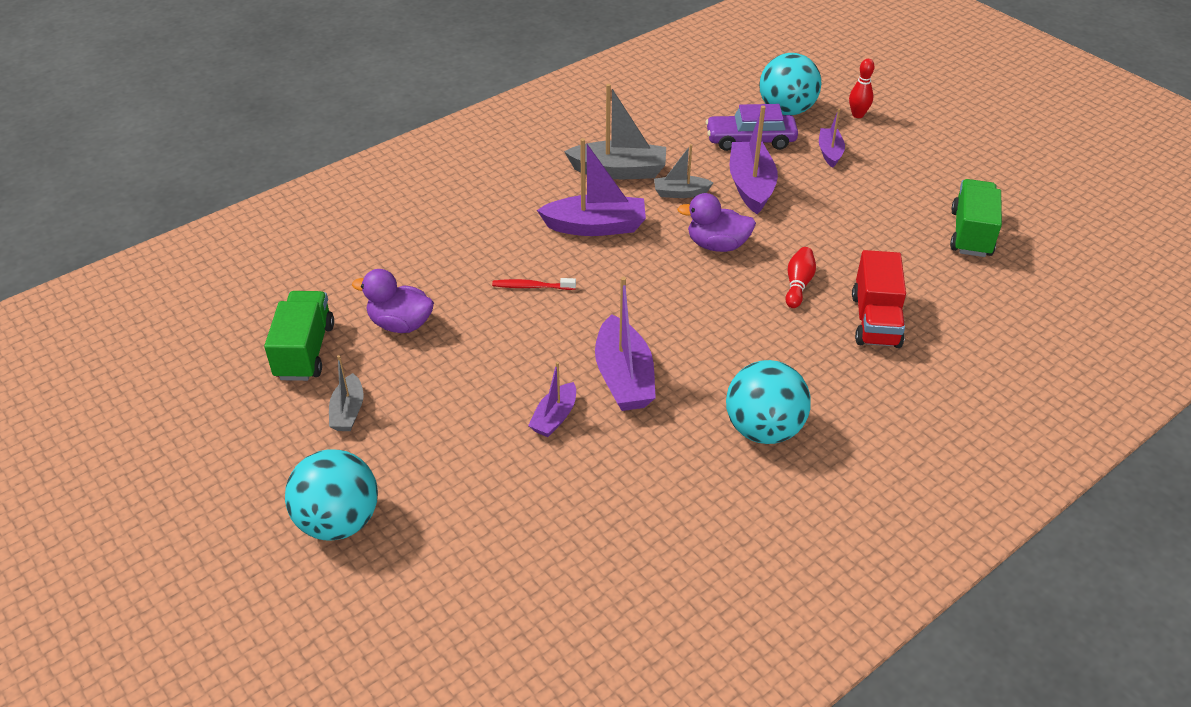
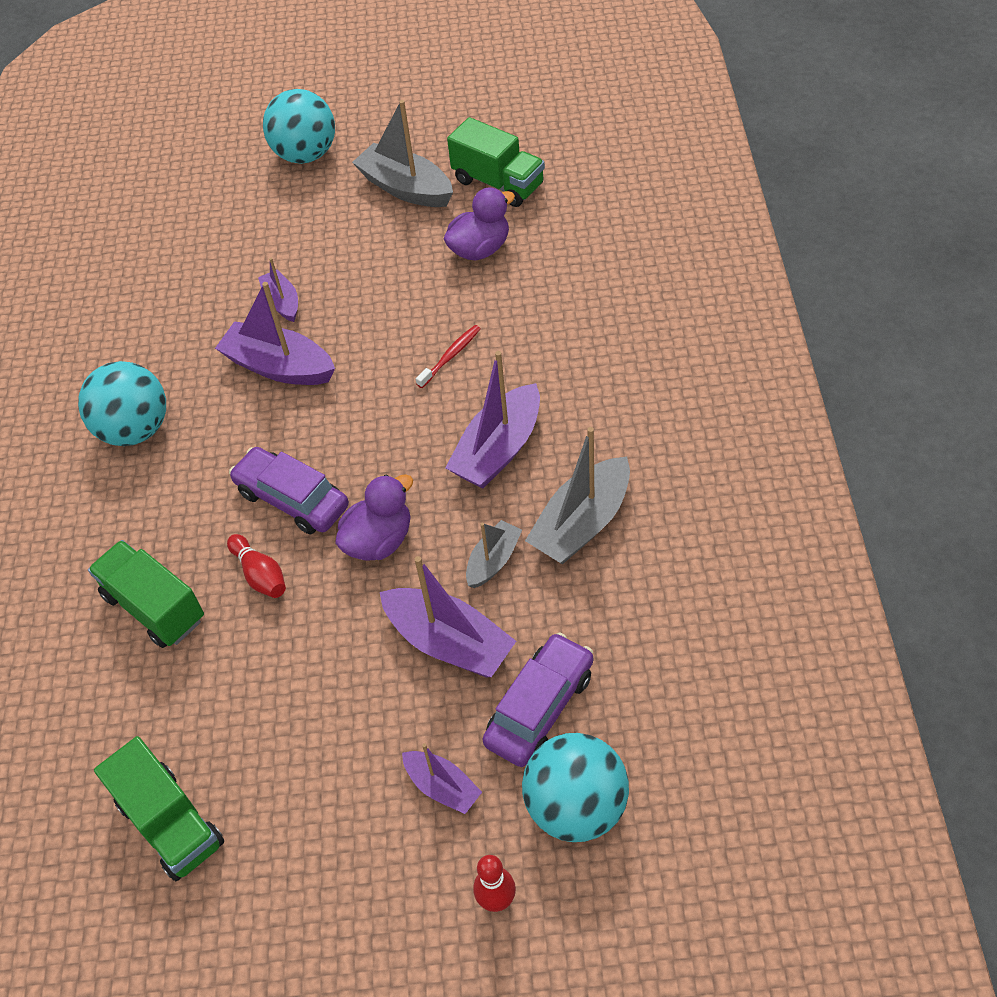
camera: 130 degrees right, 10 degrees up
grey boat [329,355,364,431] -> grey boat [352,100,453,207], size x1.75
red truck [852,250,906,348] -> green truck [88,540,204,648]
none -> purple car [229,447,349,534]

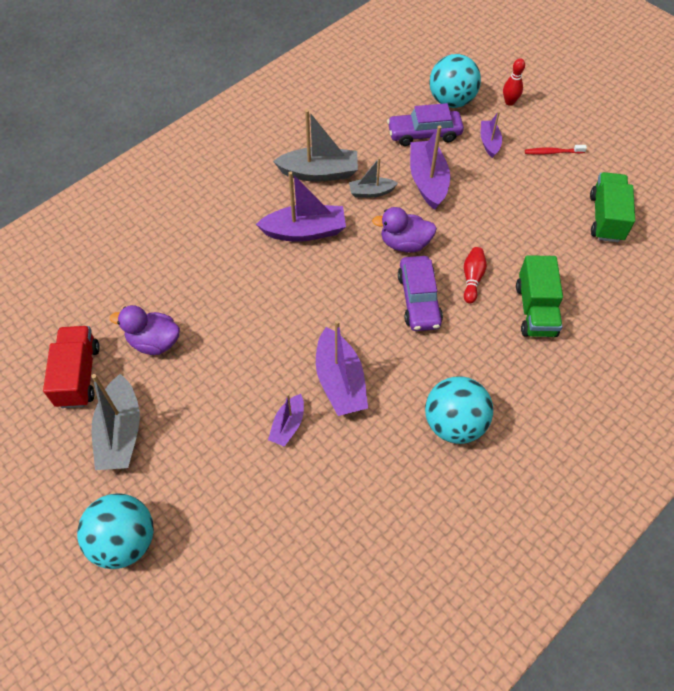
camera: 135 degrees left, 5 degrees up
red toothbrush [416,325,480,388] -> red toothbrush moved to [525,145,587,155]
green truck [447,117,545,207] -> red truck [43,326,100,408]

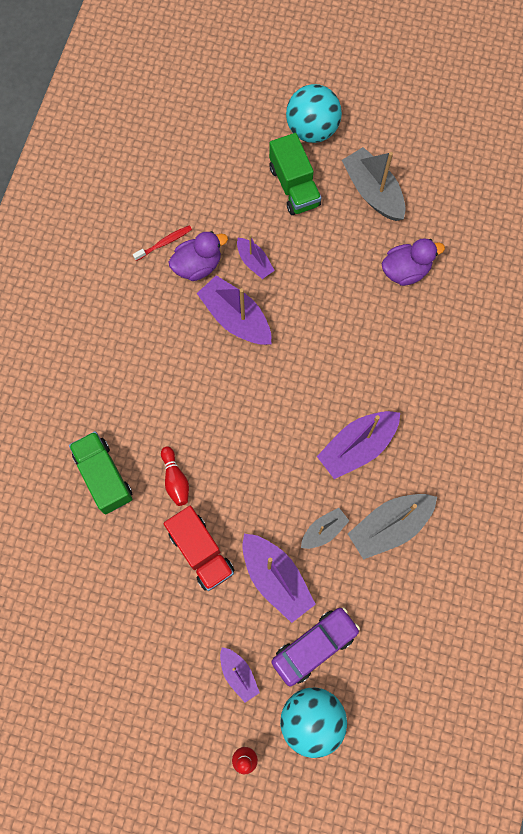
camera: 150 degrees right, 15 degrees up
red truck [43,326,100,408] -> red truck moved to [164,506,235,591]
purple boat [268,394,304,447] -> purple boat turned 150 degrees clockwise [237,235,275,279]
purple duck [372,207,437,253] -> purple duck moved to [169,231,228,281]
purple car [398,256,443,331] -> none
turquoise ball [425,376,493,444] -> none
red toothbrush [525,145,587,155] -> red toothbrush moved to [133,225,192,261]
green truck [590,172,635,242] -> green truck moved to [269,133,321,215]

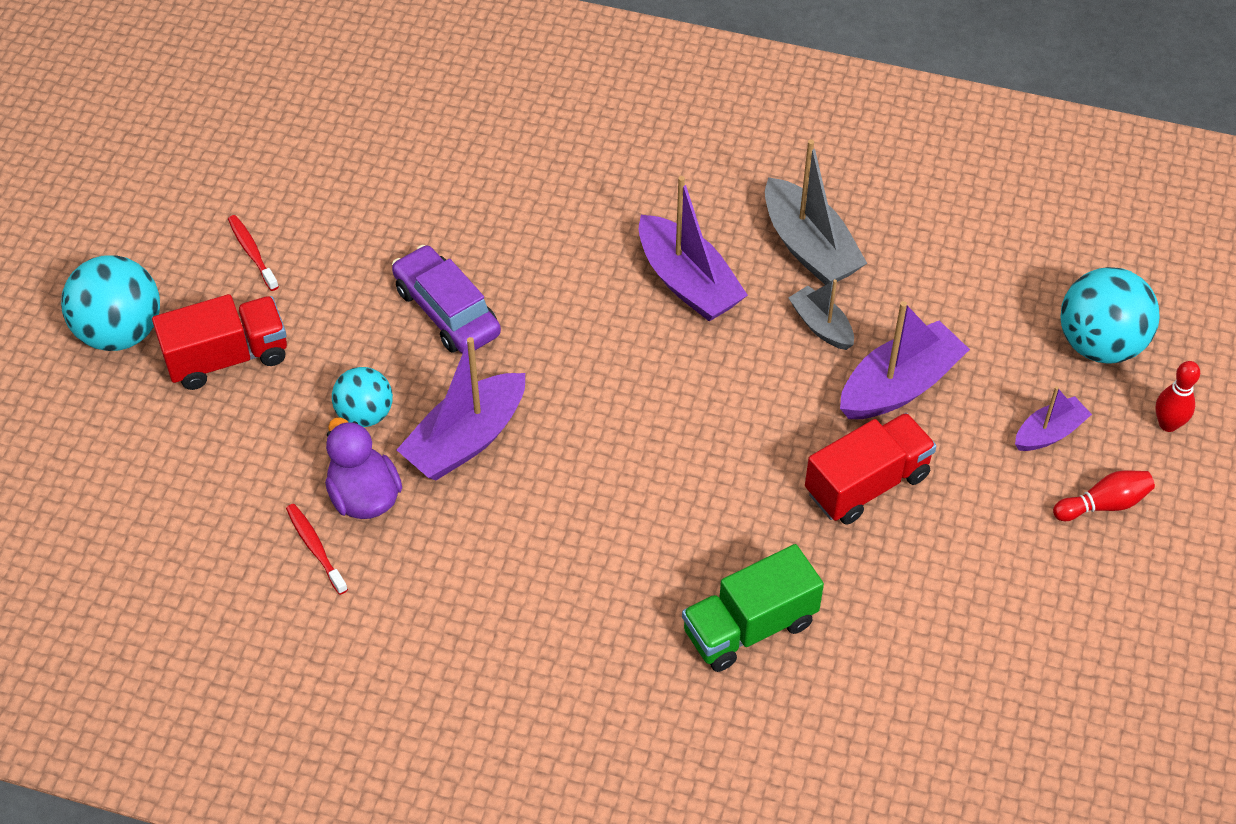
camera: 90 degrees left, 20 degrees down
red bowling pin [161,446,189,506] -> red bowling pin moved to [1053,470,1155,521]
purple boat [237,235,275,279] -> turquoise ball [332,367,393,427]
green truck [269,133,321,215] -> red truck [152,294,287,390]
purple car [272,607,360,686] -> purple car moved to [392,245,501,354]
grey boat [342,147,406,221] -> red toothbrush [228,215,279,291]
purple duck [382,238,445,286] -> none

